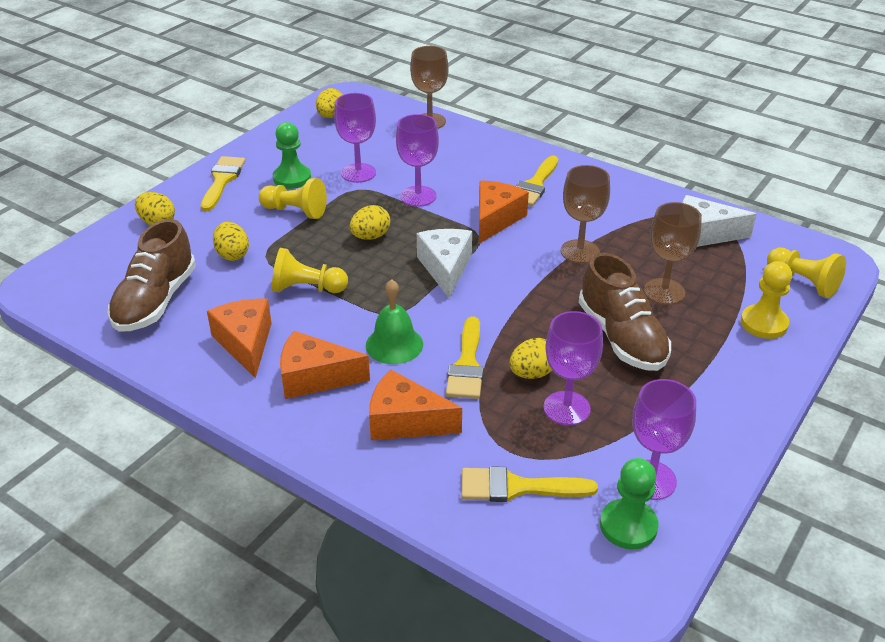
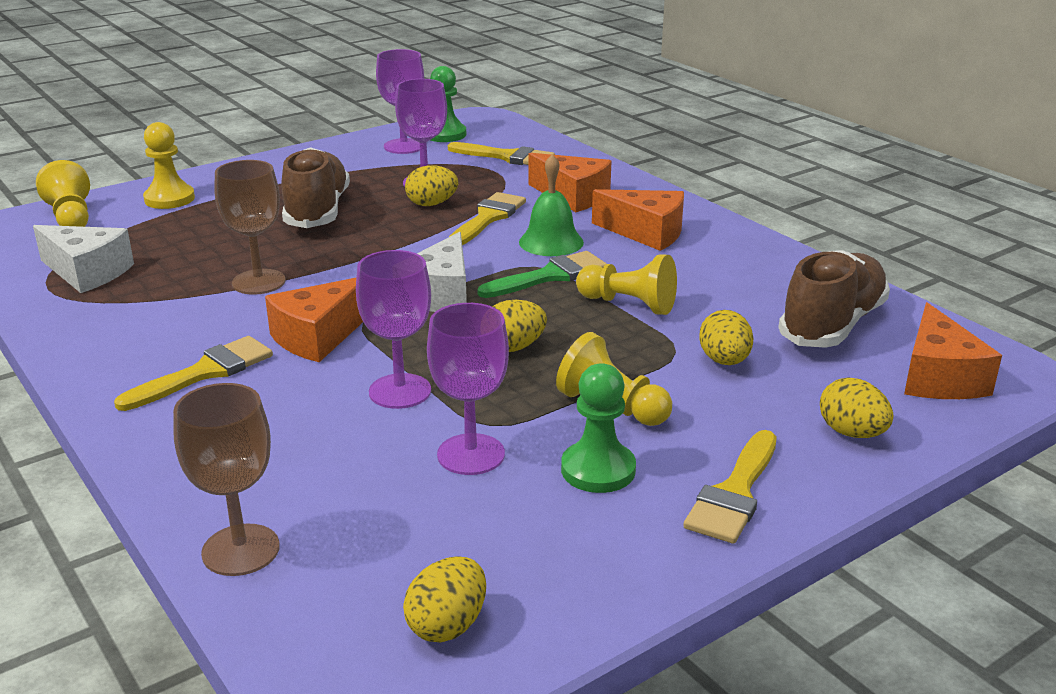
camera: 160 degrees left, 10 degrees down
orange cheese [207,299,272,378] -> orange cheese moved to [904,302,1002,399]
brown goblet [644,202,702,305] -> none
none -> green brush [478,251,607,298]

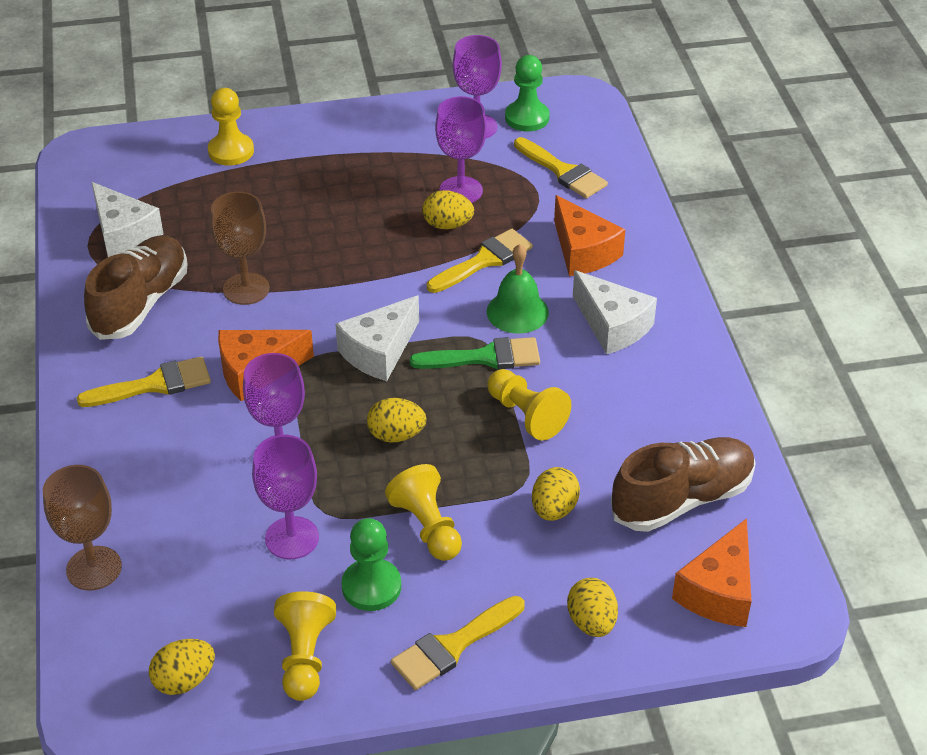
camera: 25 degrees right, 15 degrees up
yellow pawn [36,160,90,227] -> yellow pawn moved to [274,591,336,701]
brown shoe [281,147,350,228] -> brown shoe moved to [84,235,188,340]
orange cheese [592,189,684,251] -> white cheese [573,270,657,354]

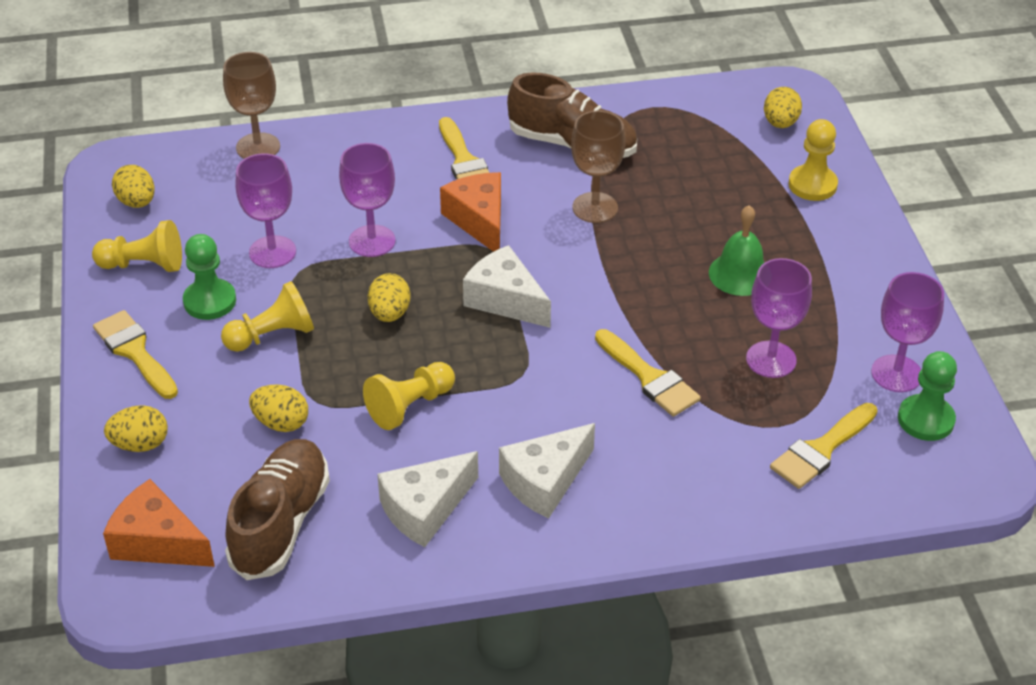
camera: 90 degrees right, 0 degrees up
white cheese [91,182,163,257] -> white cheese moved to [377,451,478,547]
green brush [410,337,540,369] -> none
yellow egg [422,190,474,229] -> yellow egg moved to [764,87,802,128]
green bell [487,244,549,334] -> green bell moved to [709,205,765,296]
orange cheese [554,195,625,276] -> none
brown shoe [611,437,756,532] -> brown shoe turned 135 degrees counterclockwise [225,439,330,580]

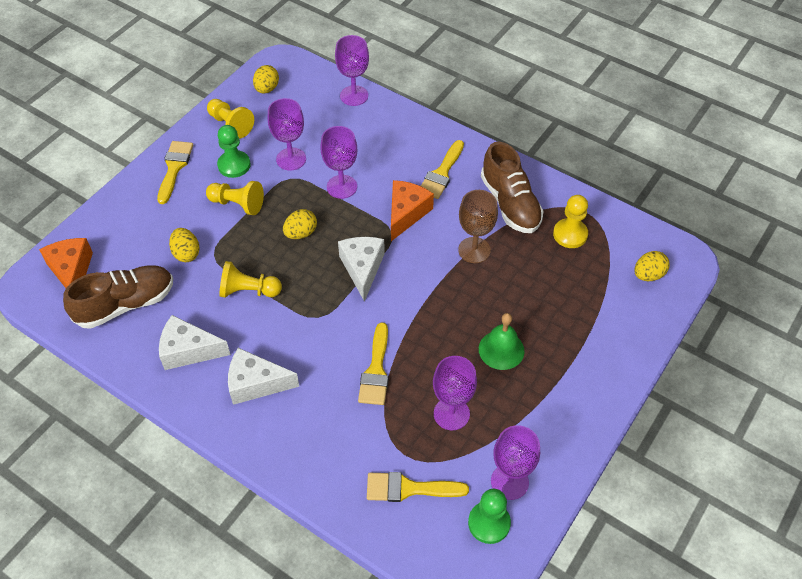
camera: 45 degrees right, 10 degrees up
yellow egg [104,405,168,452] -> none
brown goblet [223,52,280,159] -> purple goblet [335,35,369,106]
yellow pawn [788,119,838,201] -> yellow pawn moved to [553,195,588,248]

